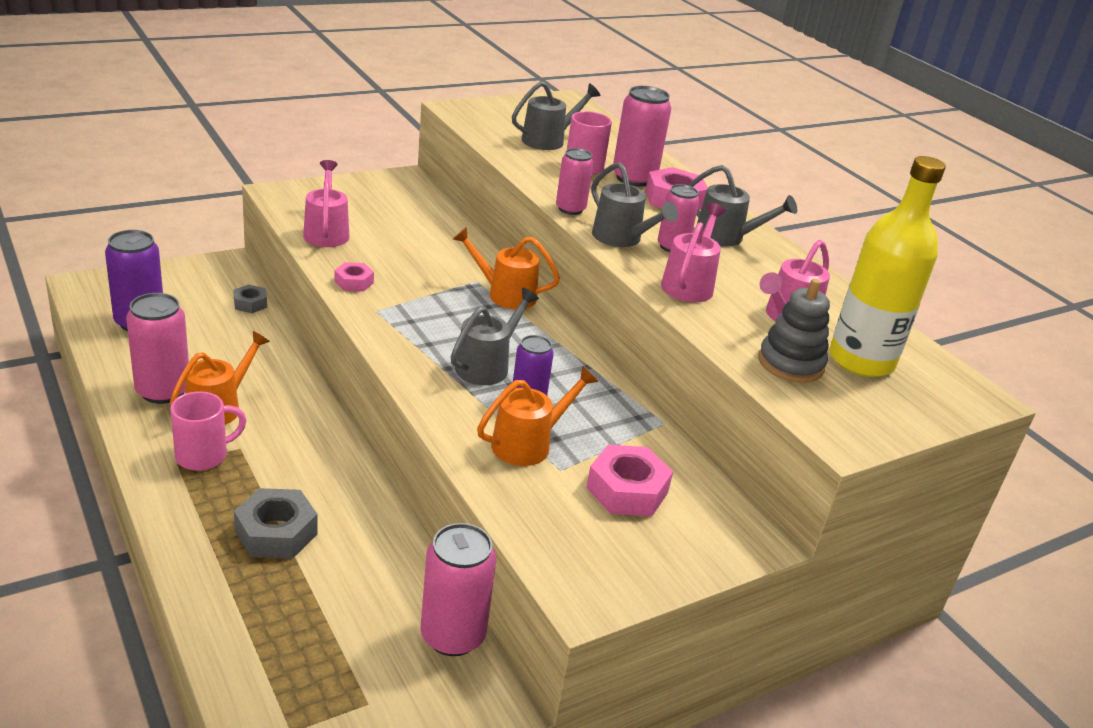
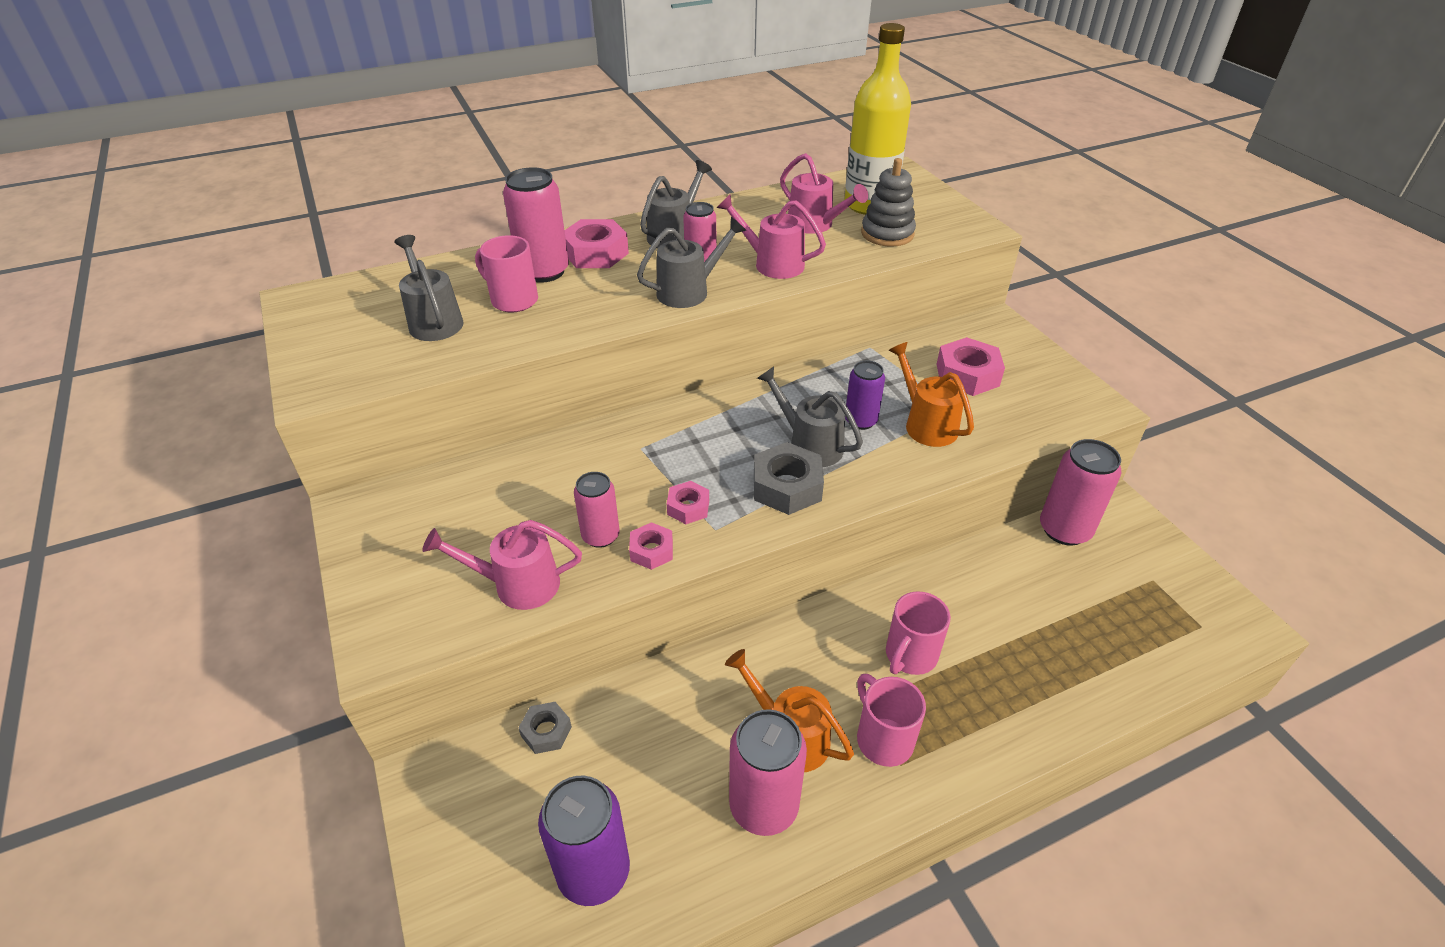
camera: 80 degrees left, 10 degrees up
grey nut [234,488,317,559] -> grey nut moved to [754,442,824,515]
orange watering can [453,227,560,309] -> none
pink can [556,148,594,215] -> pink can moved to [574,472,620,548]
none -> pink nut [667,481,709,524]
none -> pink mug [886,591,951,675]

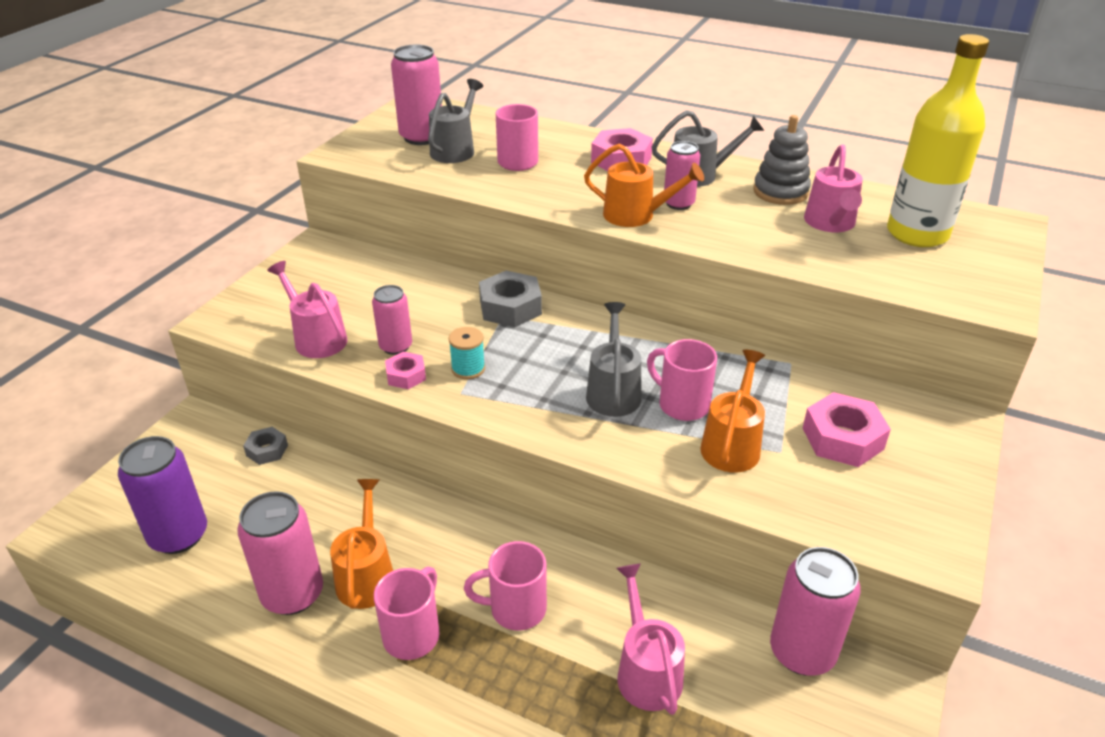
camera: 50 degrees right, 5 degrees down
pink can [503,167,569,283] -> pink can moved to [391,45,442,145]
grey watering can [637,217,746,308] -> orange watering can [584,144,704,227]
pink nut [667,481,709,524] -> turquoise spool [448,327,485,379]
pink watering can [717,194,826,279] -> pink watering can moved to [617,564,685,715]
grey nut [754,442,824,515] -> grey nut moved to [479,271,542,327]
purple can [845,360,885,430] -> pink mug [647,339,717,421]
grey stacking toy [861,158,916,247] -> grey stacking toy moved to [753,115,811,205]

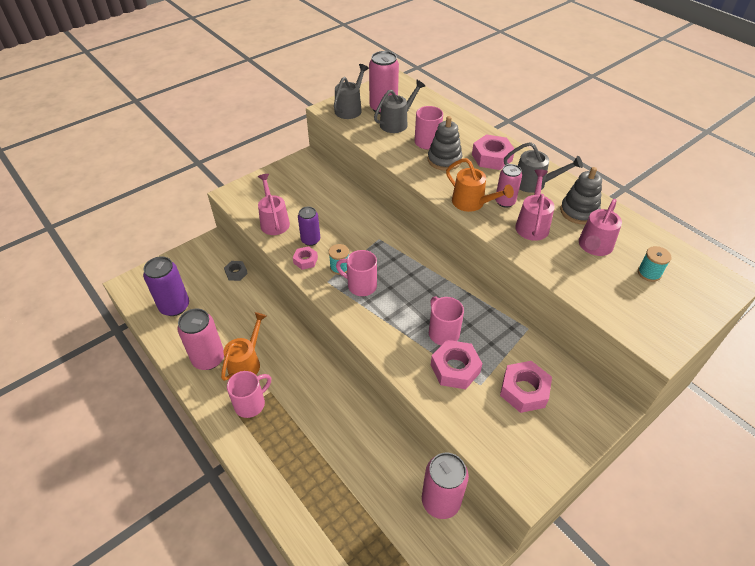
camera: 25 degrees right, 10 degrees up
pink can [372,285,412,355] -> purple can [298,207,320,246]
pink mug [464,541,547,631] -> pink mug moved to [336,250,377,296]
grey nut [479,271,542,327] -> none
grey watering can [586,302,641,417] -> grey watering can moved to [334,64,369,119]
pink watering can [617,564,685,715] -> pink watering can moved to [515,169,555,241]
orange watering can [700,350,765,472] -> pink nut [431,340,483,389]
yellow bottle [887,34,989,247] -> turquoise spool [638,246,672,282]
none -> grey stacking toy [428,116,462,171]

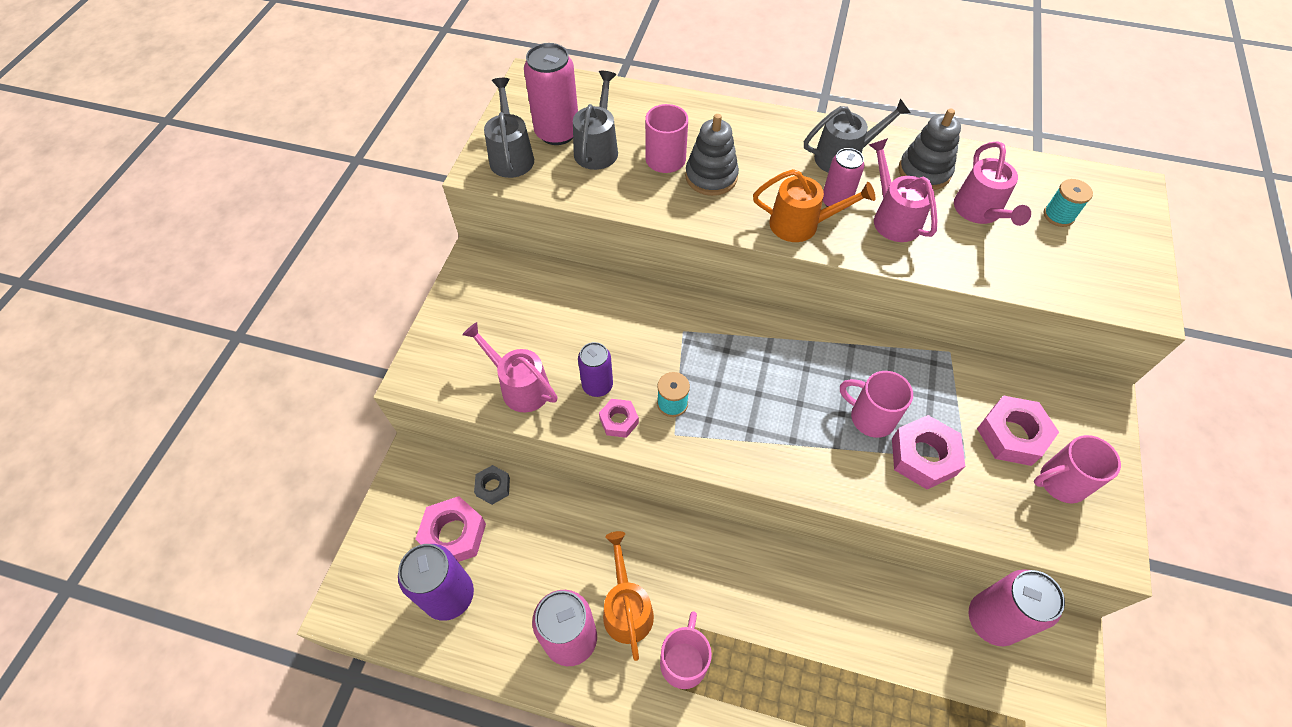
camera: 35 degrees left, 10 degrees up
pink mug [336,250,377,296] -> pink mug moved to [1034,435,1121,503]
pink nut [472,135,514,170] -> pink nut moved to [415,496,486,562]

